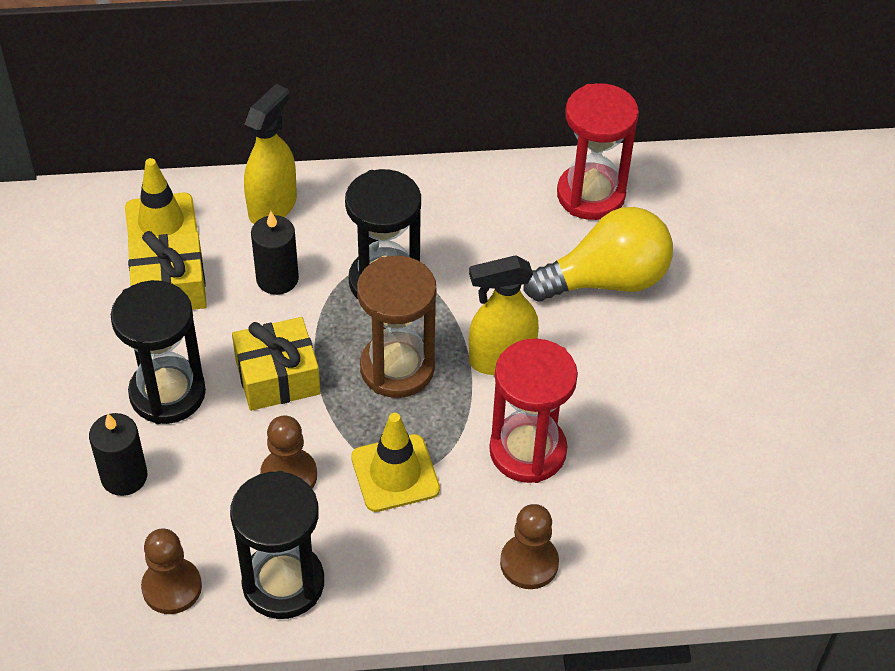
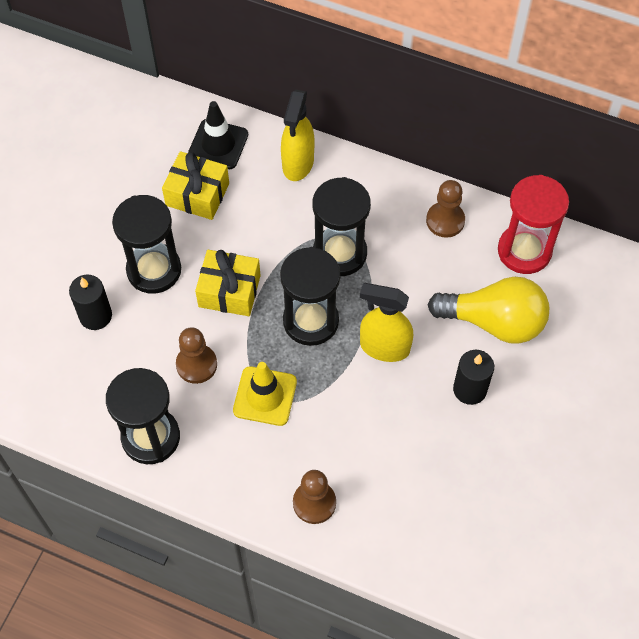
camera: 30 degrees right, 10 degrees up
yellow traffic cone [125,158,197,240] -> black traffic cone [188,101,248,169]
brown pawn [141,528,202,614] -> brown pawn moved to [426,180,465,238]
yellow spray bottle [244,84,297,224] -> yellow spray bottle turned 135 degrees clockwise [281,90,314,181]
black candle [251,211,299,295] -> black candle moved to [453,350,494,405]
brown hourglass [357,256,437,398] -> black hourglass [280,247,340,346]
red hourglass [489,338,578,483] -> none

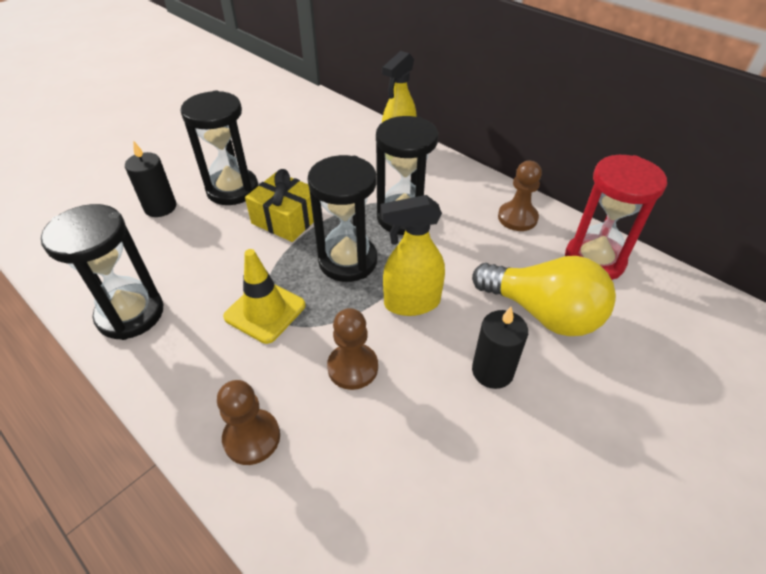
camera: 20 degrees right, 15 degrees down
yellow gift [162,151,229,220] -> none
brown pawn [176,327,217,384] -> brown pawn moved to [327,308,378,390]
black traffic cone [188,101,248,169] -> none
yellow spray bottle [360,283,413,362] -> yellow spray bottle turned 45 degrees counterclockwise [380,195,445,316]

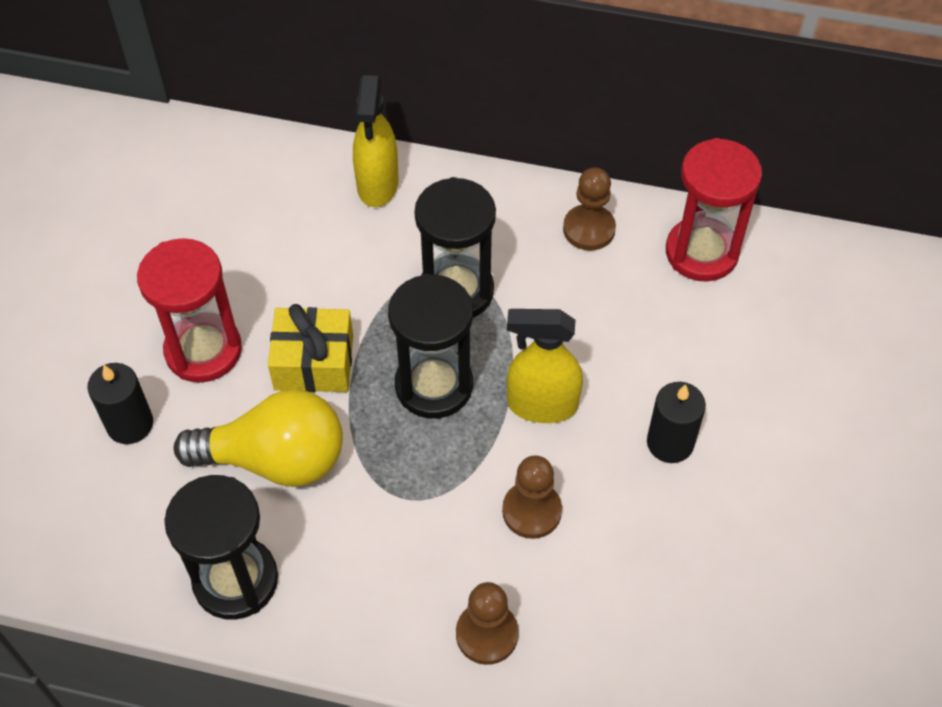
camera: 30 degrees left, 10 degrees up
black hourglass [180,90,258,205] -> red hourglass [137,238,242,383]
yellow traffic cone [223,249,306,344] -> none
yellow spray bottle [380,195,445,316] -> yellow spray bottle turned 45 degrees clockwise [507,309,583,423]
yellow light bulb [472,256,616,336] -> yellow light bulb moved to [174,389,343,487]

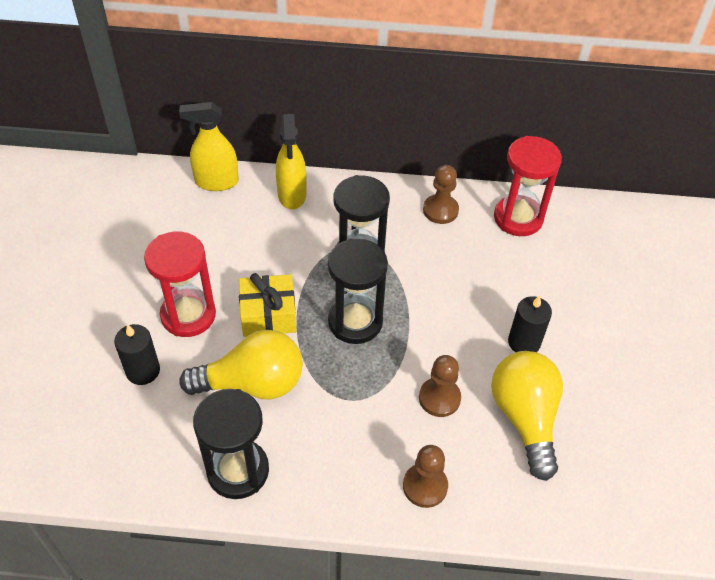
camera: 10 degrees left, 5 degrees down
yellow spray bottle [507,309,583,423] -> yellow spray bottle moved to [179,102,239,191]
none -> yellow light bulb [491,351,563,481]

